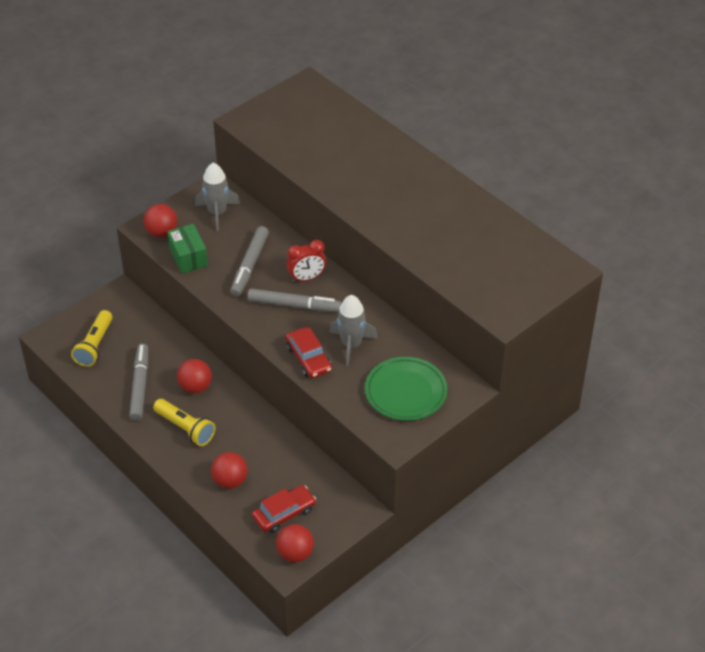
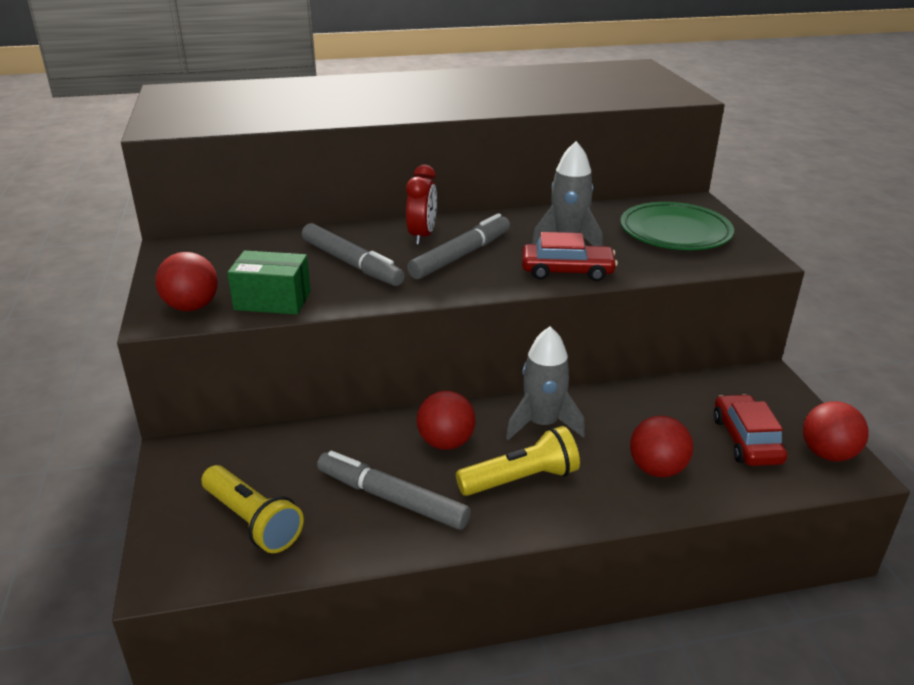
camera: 60 degrees left, 15 degrees down
grey rocket [195,163,240,231] -> grey rocket moved to [506,326,585,440]

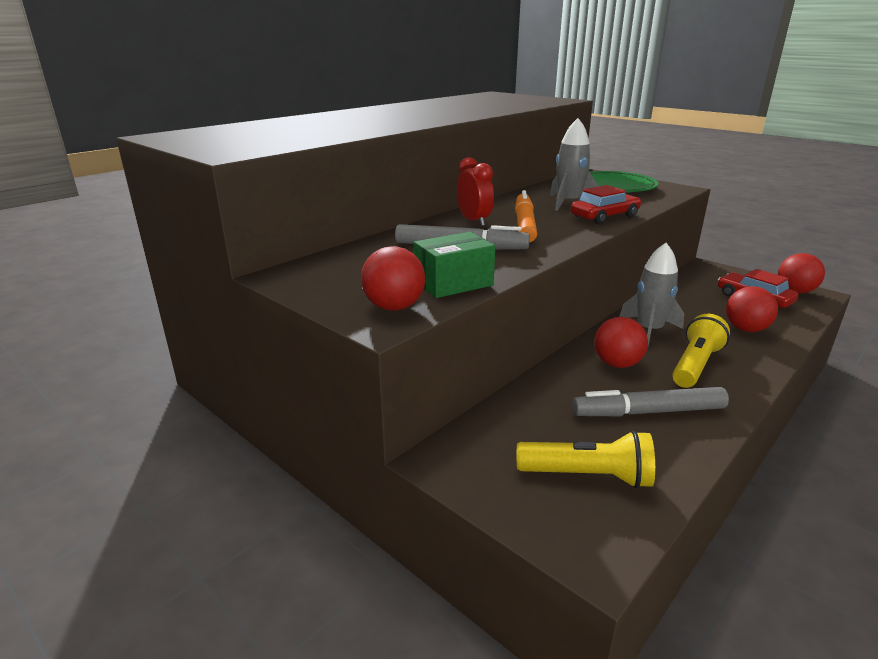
camera: 35 degrees left, 5 degrees down
grey marker [407,213,510,279] -> orange marker [515,190,537,243]

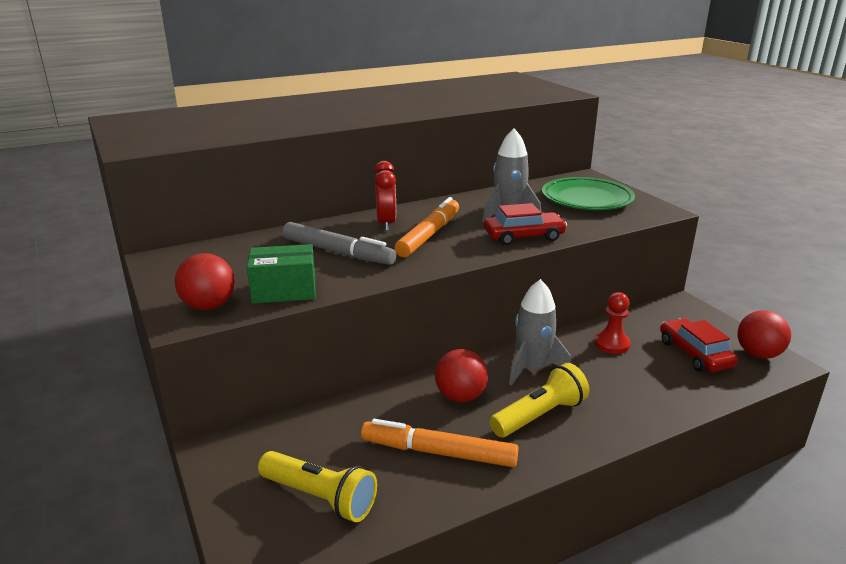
camera: 20 degrees right, 0 degrees up
grey marker [572,387,729,416] -> orange marker [361,419,519,467]
red ball [726,286,778,332] -> none
none -> red pawn [594,292,631,354]

